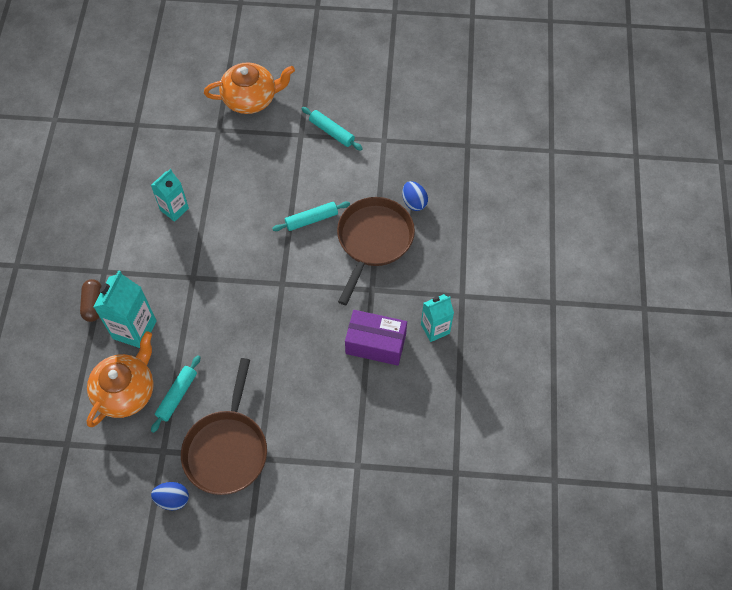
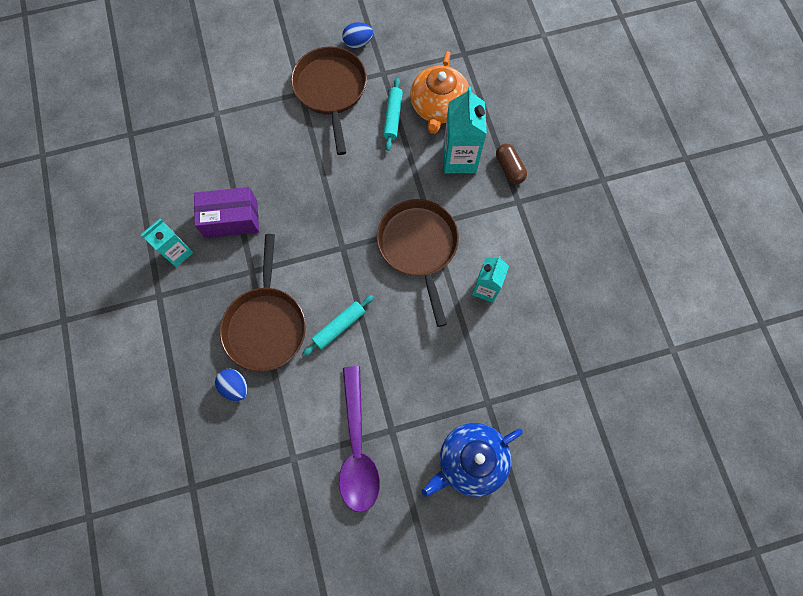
camera: 160 degrees right, 10 degrees up
orange teapot [204,62,295,114] -> blue teapot [422,423,523,497]
turquoise rolling pin [302,107,363,150] -> purple spoon [339,366,380,512]
none -> brown pan [377,199,459,327]

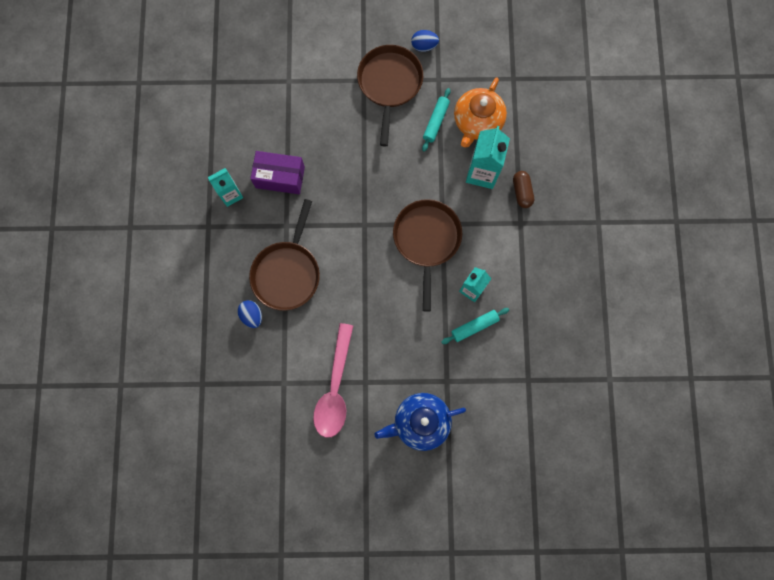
camera: 15 degrees right, 5 degrees up
turquoise rolling pin [303,295,374,357] -> turquoise rolling pin moved to [441,308,509,344]
purple spoon [339,366,380,512] -> pink spoon [313,323,353,438]

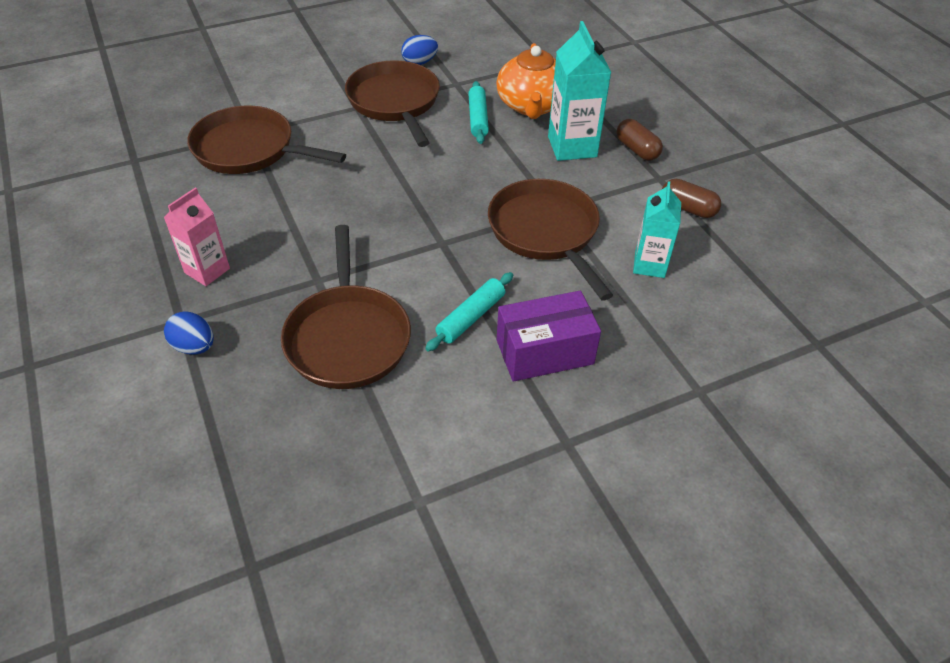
camera: 25 degrees left, 30 degrees down
turquoise carton [208,168,243,207] -> pink carton [164,187,230,286]
blue egg [238,300,262,328] -> blue egg moved to [164,312,214,355]
purple box [250,151,305,194] -> purple box moved to [497,291,601,381]
pink spoon [313,323,353,438] -> none
blue teapot [374,393,466,451] -> none
turquoise rolling pin [441,308,509,344] -> turquoise rolling pin moved to [425,272,513,351]
none -> brown pan [187,106,346,174]
none -> brown capsule [662,179,721,218]

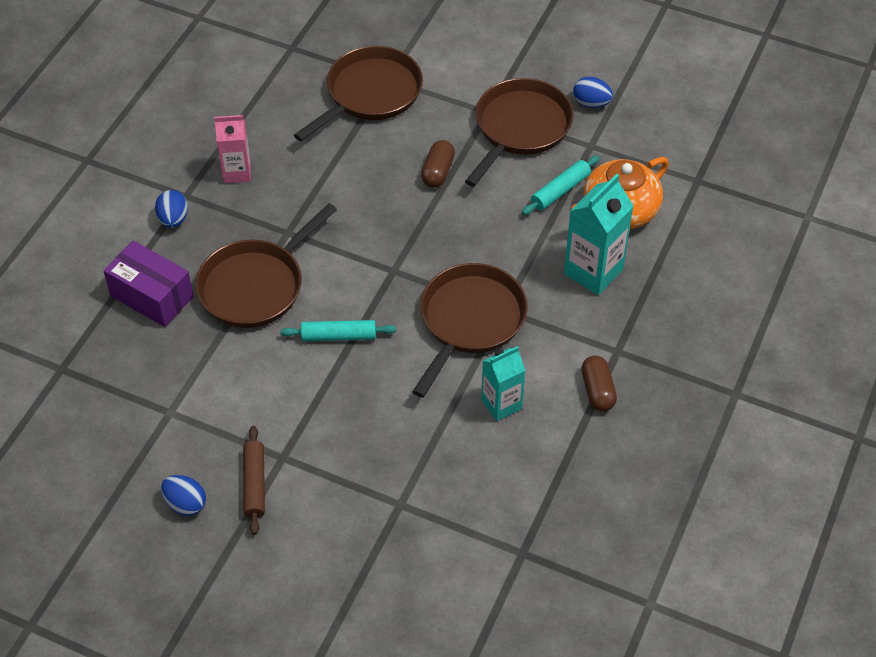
camera: 50 degrees right, 5 degrees up
brown pan [187,106,346,174] -> brown pan turned 60 degrees clockwise [294,46,423,142]
purple box [497,291,601,381] -> purple box moved to [103,241,194,327]
brown capsule [617,119,663,161] -> brown capsule moved to [421,140,455,188]
none -> blue egg [161,475,206,516]
none -> brown rolling pin [243,426,265,535]

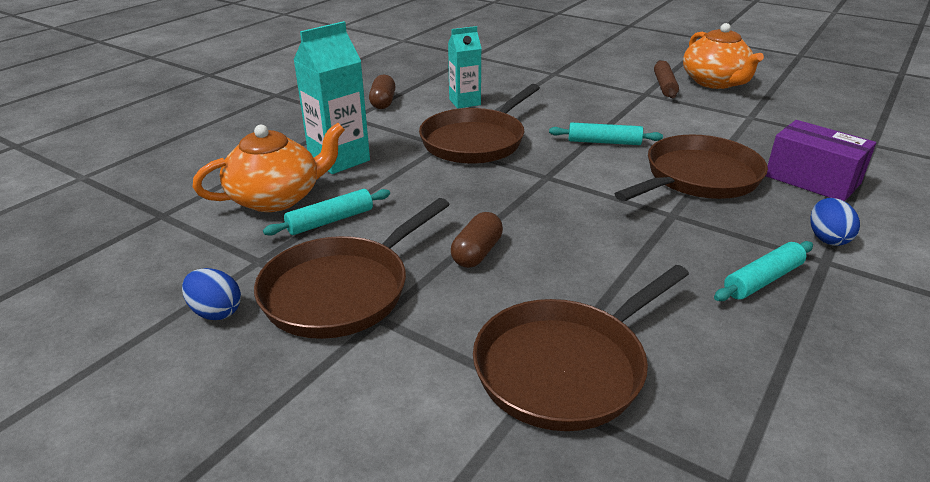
camera: 170 degrees left, 20 degrees down
blue egg [161,475,206,516] -> orange teapot [683,23,764,89]
pink carton [214,115,251,183] -> turquoise rolling pin [714,241,813,301]

